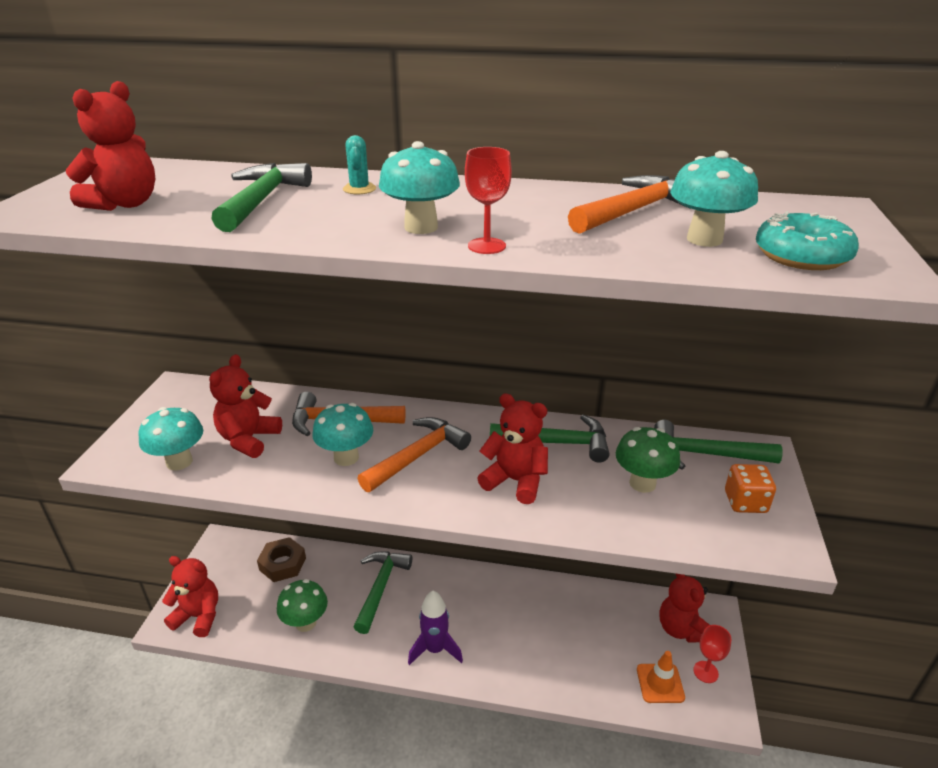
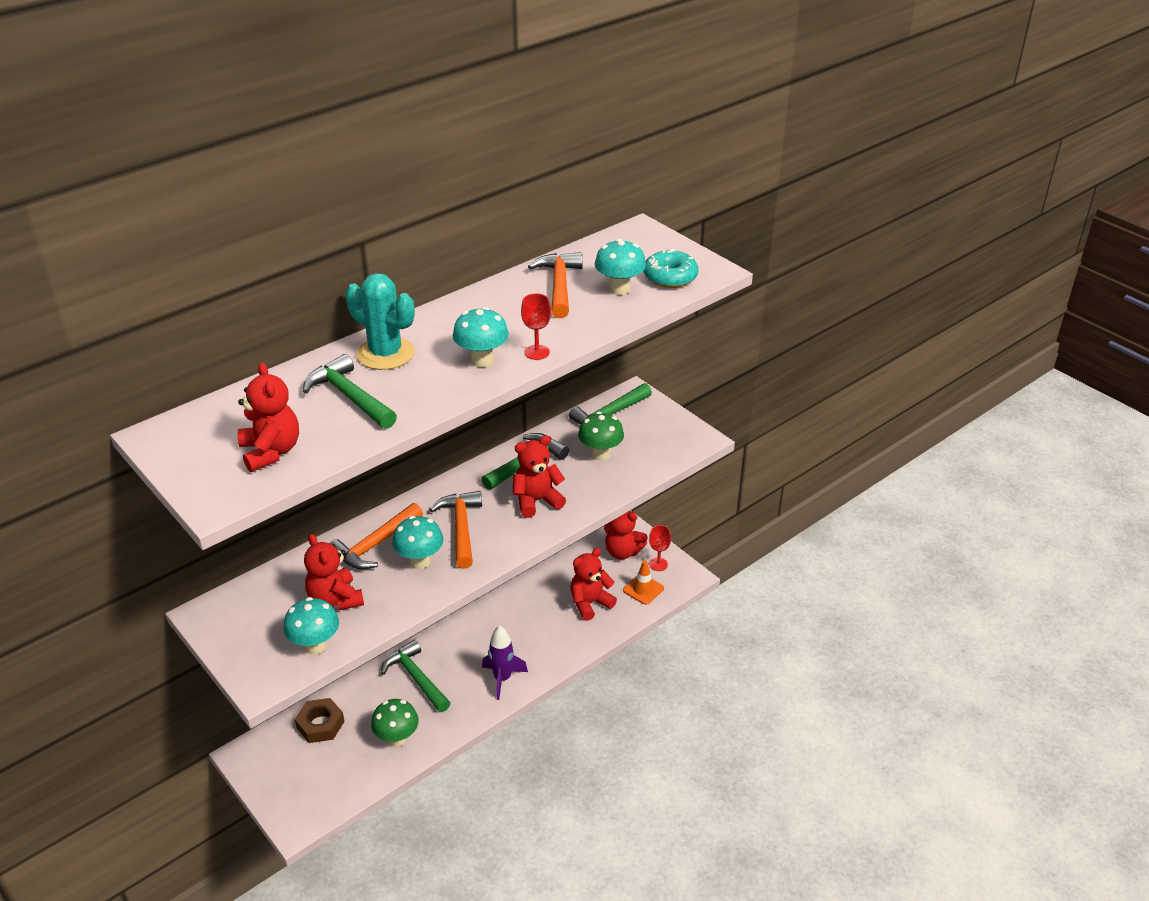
camera: 50 degrees left, 5 degrees up
red teddy bear [162,556,218,637] -> red teddy bear moved to [571,548,617,621]
turquoise cactus [343,135,376,194] -> turquoise cactus [345,273,415,370], size x2.17
orange dice [725,464,776,513] -> none

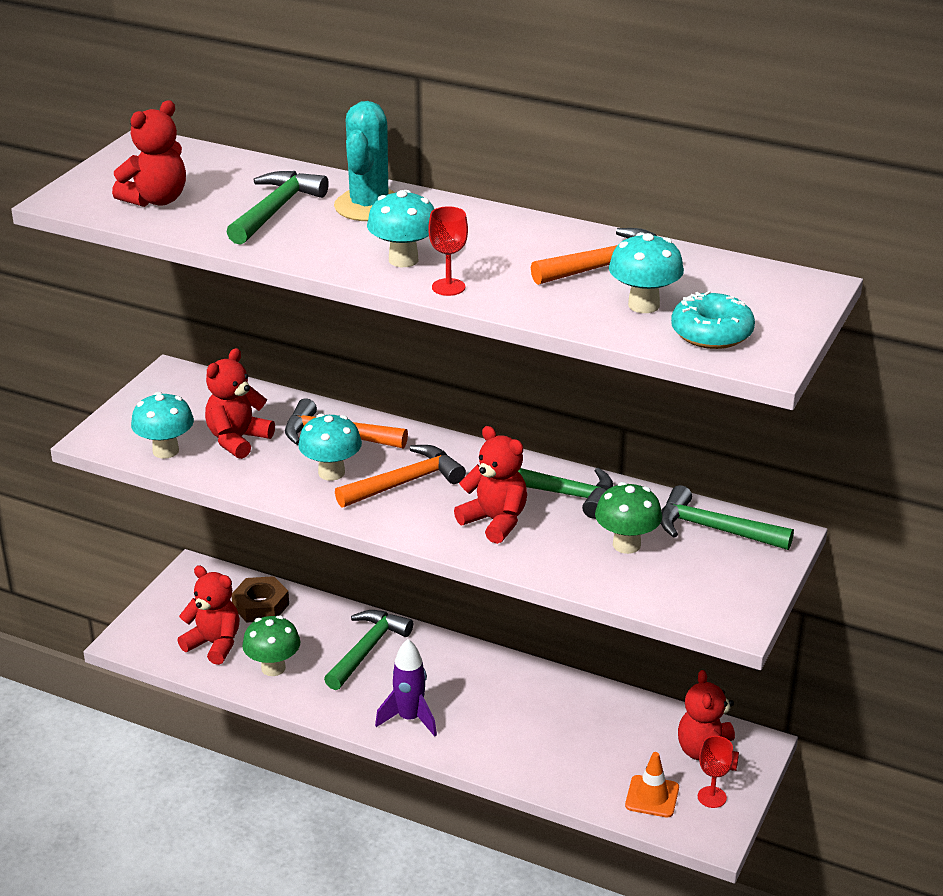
camera: 65 degrees right, 5 degrees down
red teddy bear [571,548,617,621] -> red teddy bear moved to [177,565,240,665]

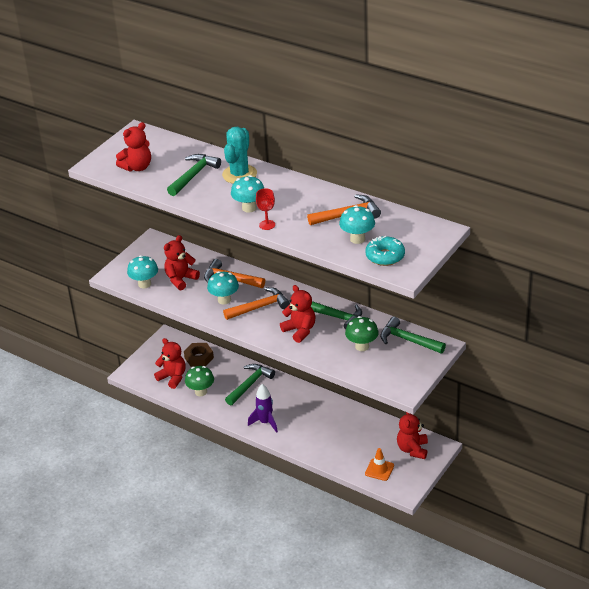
camera: 10 degrees right, 5 degrees up
red goblet [698,736,734,808] -> none

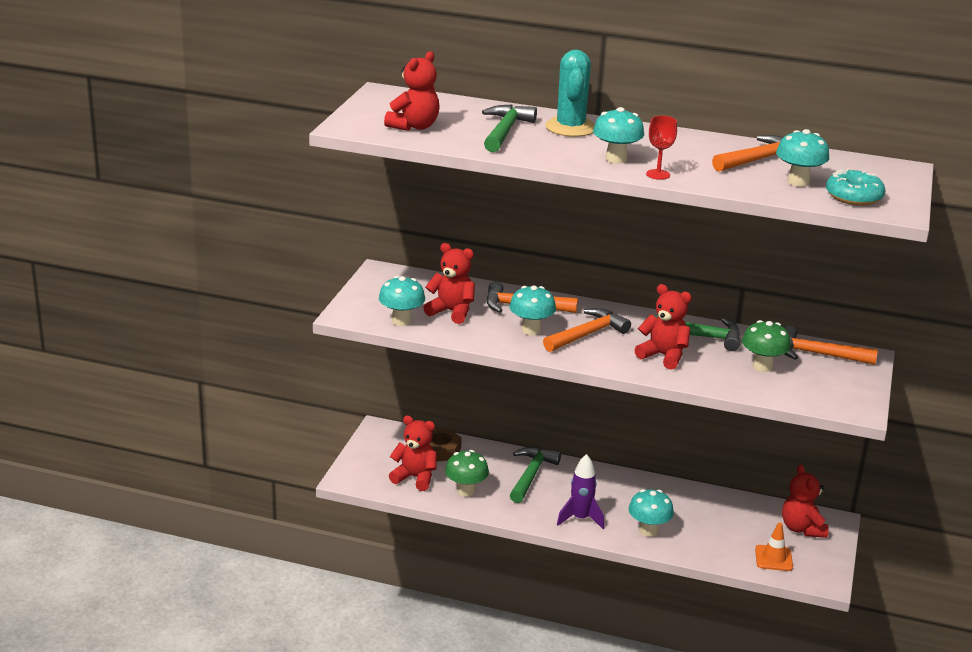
camera: 20 degrees left, 10 degrees down
red teddy bear [164,235,200,290] -> red teddy bear turned 90 degrees clockwise [423,243,475,324]
green hammer [380,317,446,354] -> orange hammer [784,326,878,365]
none -> turquoise mushroom [629,489,674,537]

